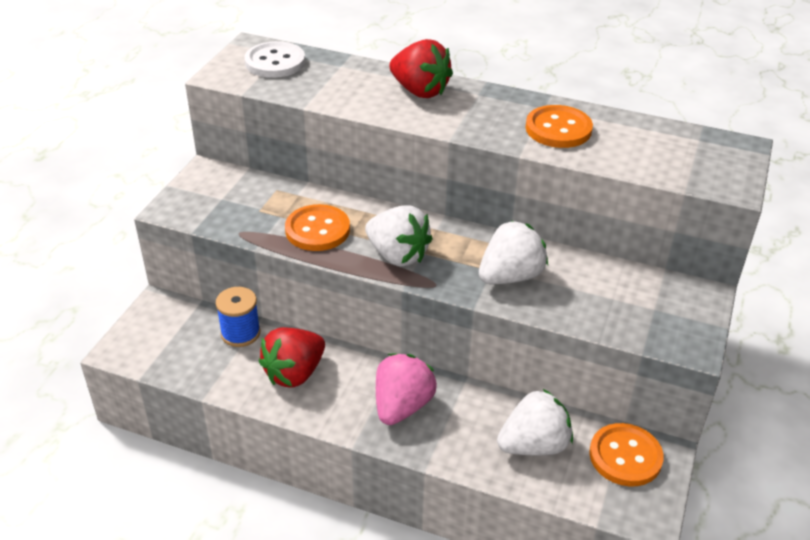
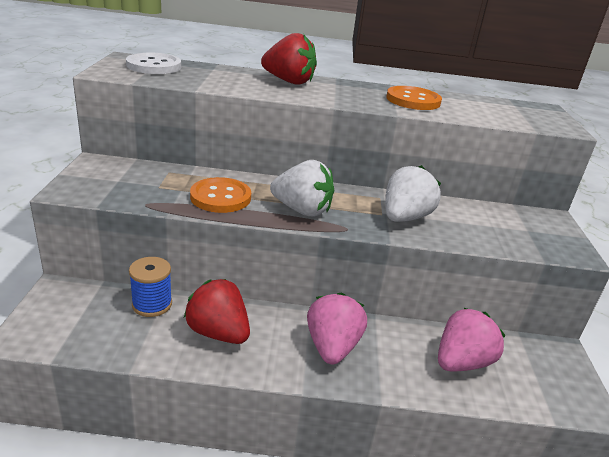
camera: 20 degrees left, 10 degrees down
red strawberry [259,327,325,388] -> red strawberry turned 105 degrees clockwise [184,279,250,344]
white strawberry [497,389,573,455] -> pink strawberry [438,308,506,371]
orange button [589,423,664,486] -> none

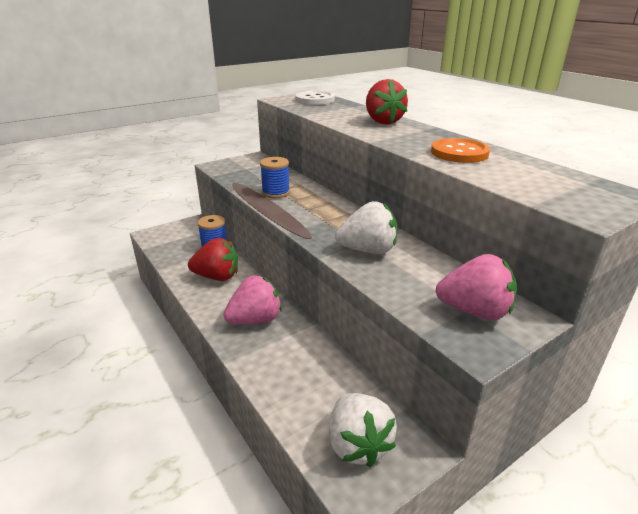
camera: 55 degrees right, 0 degrees up
red strawberry [184,279,250,344] -> red strawberry turned 90 degrees clockwise [188,238,238,281]
orange button [190,177,251,213] -> blue spool [260,157,290,198]
white strawberry [270,160,334,217] -> white strawberry moved to [329,393,397,467]
pink strawberry [438,308,506,371] -> pink strawberry moved to [436,254,517,320]

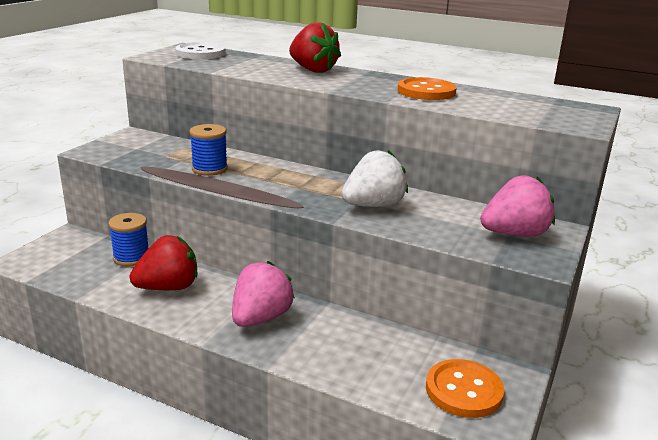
camera: 30 degrees left, 5 degrees down
white strawberry [329,393,397,467] -> orange button [426,359,504,418]

